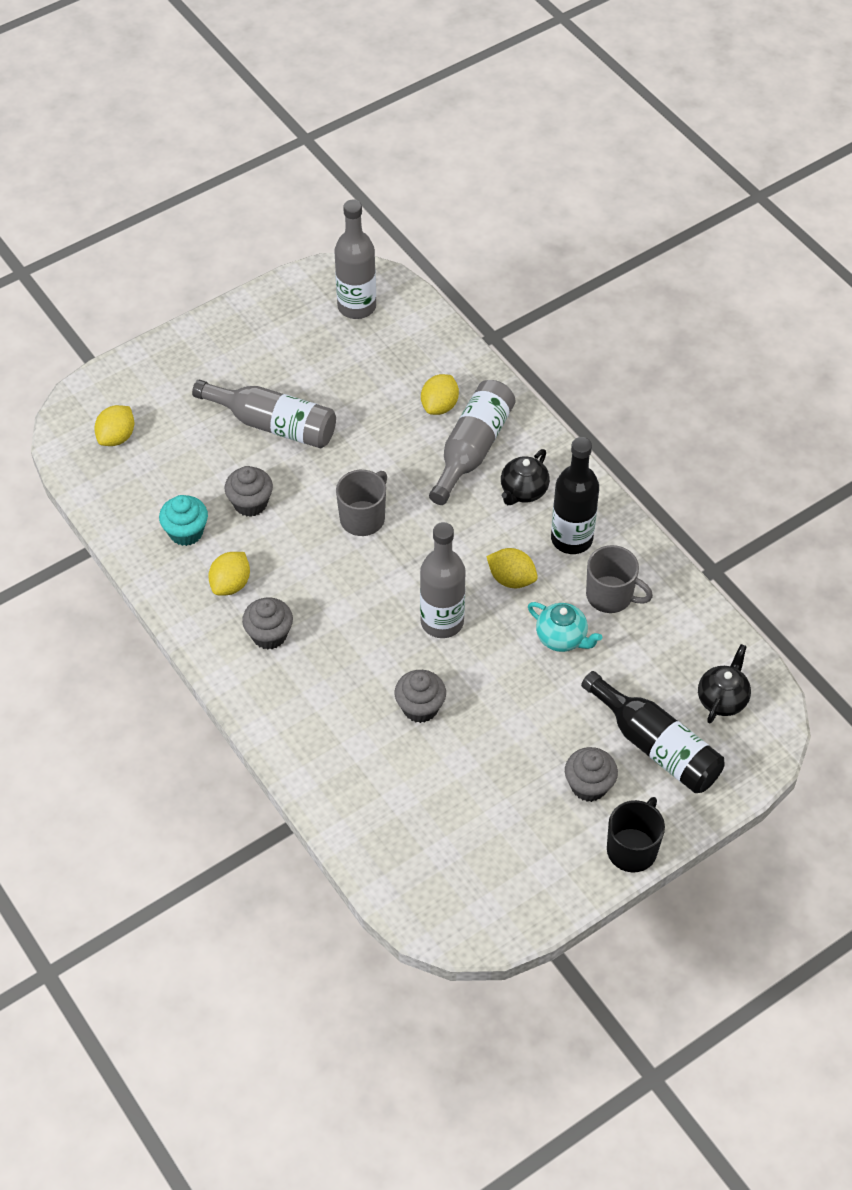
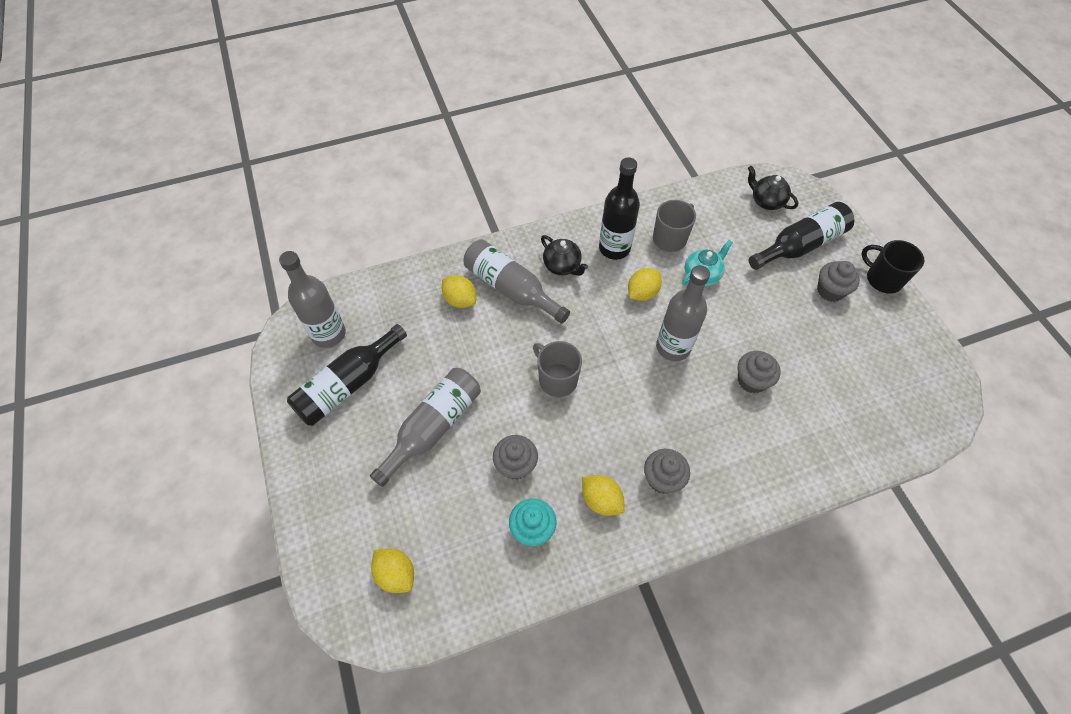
camera: 75 degrees left, 5 degrees up
none -> black bottle [287,324,407,426]

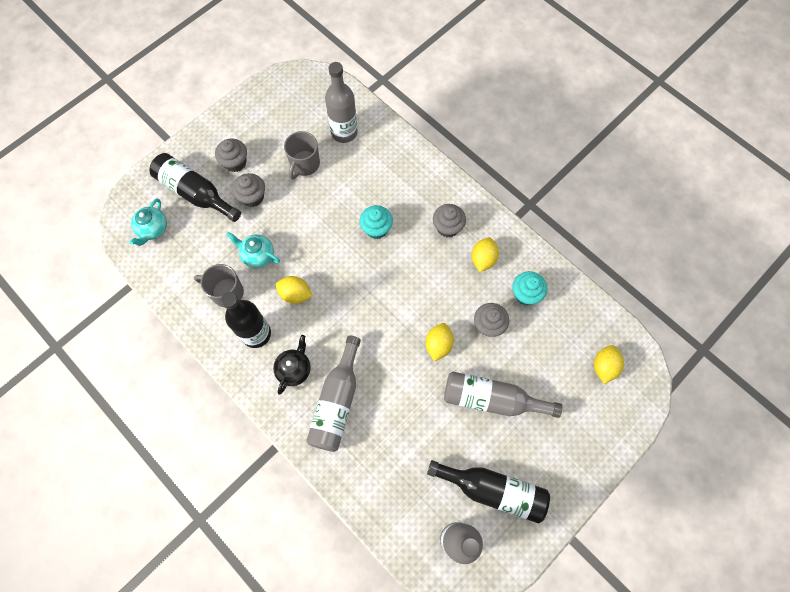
camera: 115 degrees left, 10 degrees up
yellow lemon [442,275,476,308] -> yellow lemon moved to [425,323,454,361]
grey mug [533,341,582,397] -> grey mug moved to [284,131,320,180]
grey bottle [656,265,710,361] -> grey bottle moved to [325,62,358,143]
grey cupcake [737,351,781,393] -> grey cupcake moved to [232,173,265,207]
black teapot [748,166,799,210] -> turquoise teapot [129,198,167,246]
black mug [861,240,924,294] -> none
none -> turquoise cupcake [359,205,393,239]

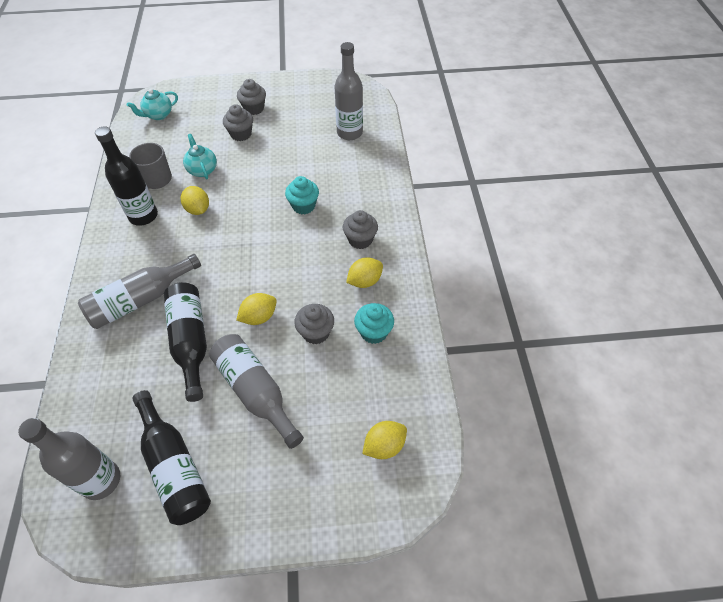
camera: 40 degrees right, 15 degrees down
black bottle [150,153,241,222] -> black bottle moved to [164,282,207,402]
black teapot [273,335,311,395] -> none
grey mug [284,131,320,180] -> none

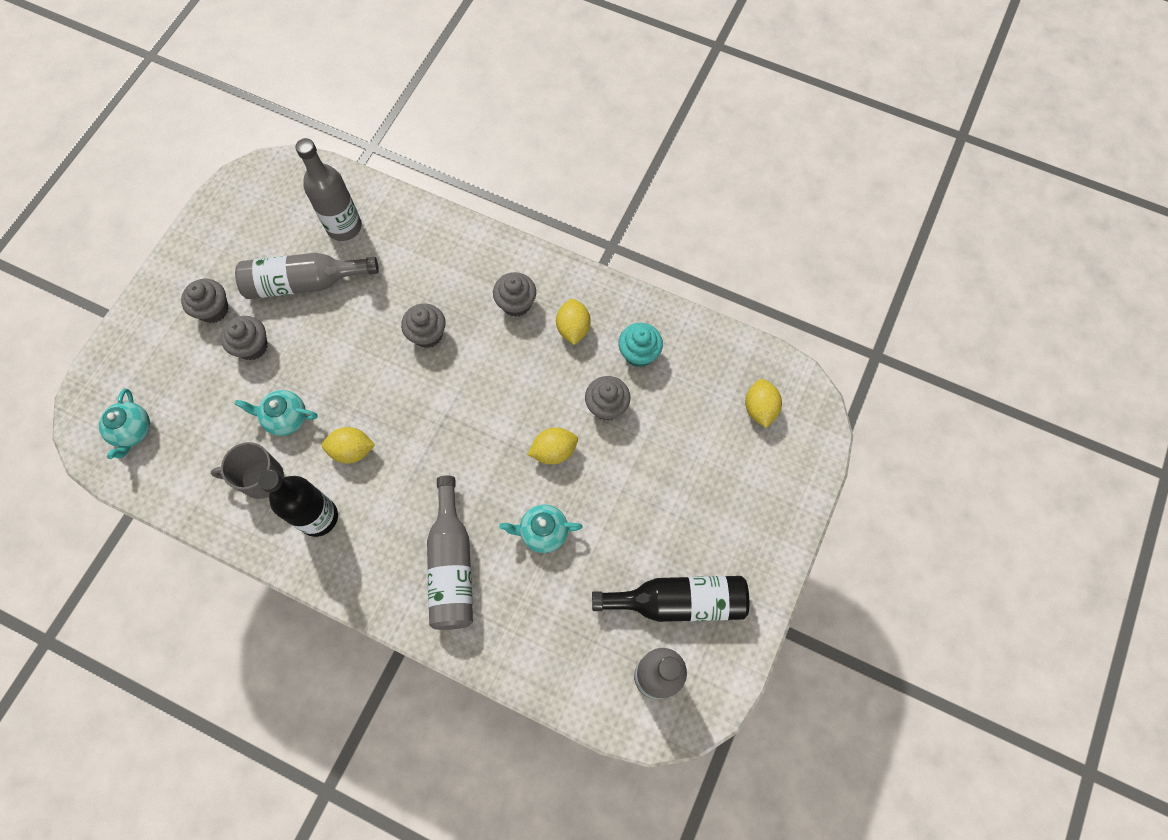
camera: 60 degrees left, 15 degrees up
black bottle [164,282,207,402] -> turquoise teapot [499,504,583,553]
grey bottle [209,334,304,449] -> grey bottle moved to [235,253,379,299]
yellow lemon [236,293,277,325] -> yellow lemon turned 75 degrees clockwise [527,427,578,464]
turquoise cupcake [285,176,319,214] -> grey cupcake [401,303,446,348]

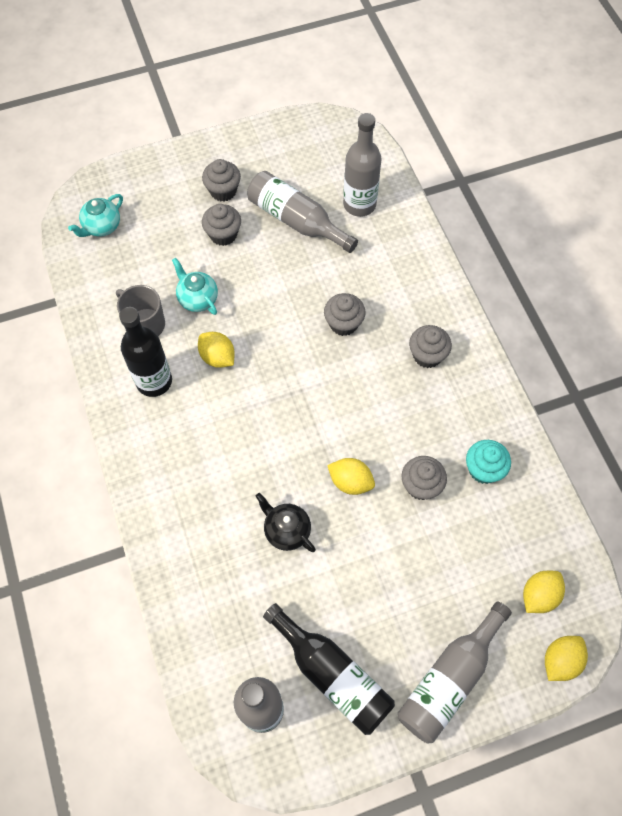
camera: 45 degrees right, 5 degrees down
grey bottle [427,476,473,630] -> grey bottle moved to [398,601,512,744]
turquoise teapot [499,504,583,553] -> black teapot [256,493,316,552]
yellow lemon [556,299,591,345] -> yellow lemon moved to [545,636,588,681]

